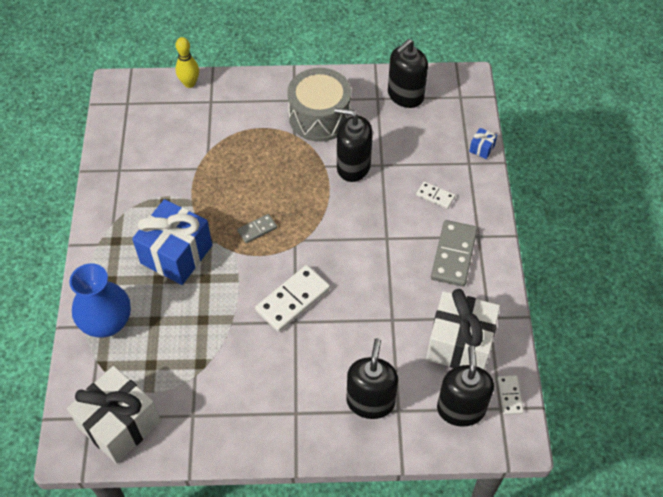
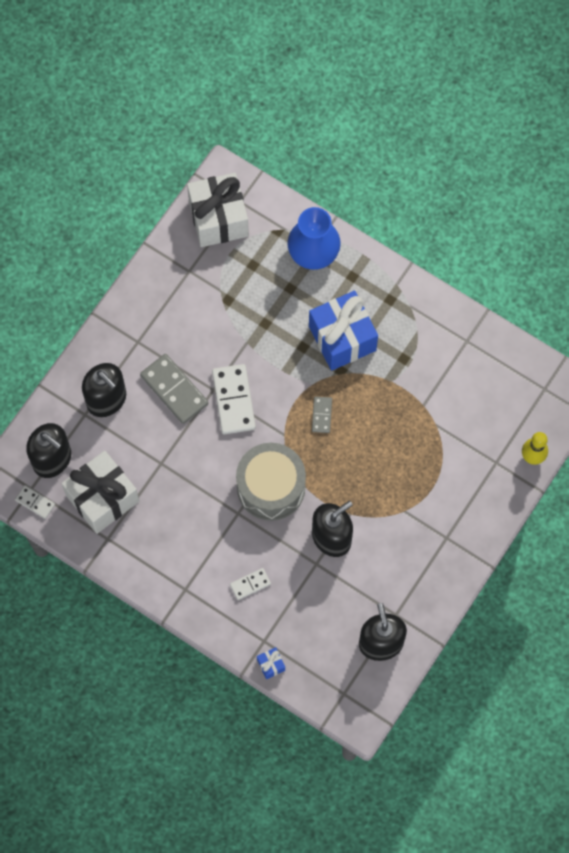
camera: 125 degrees right, 15 degrees up
grey drum [287,68,351,142] -> grey drum moved to [236,443,306,521]
grey domino [431,220,477,287] -> grey domino moved to [140,354,208,424]

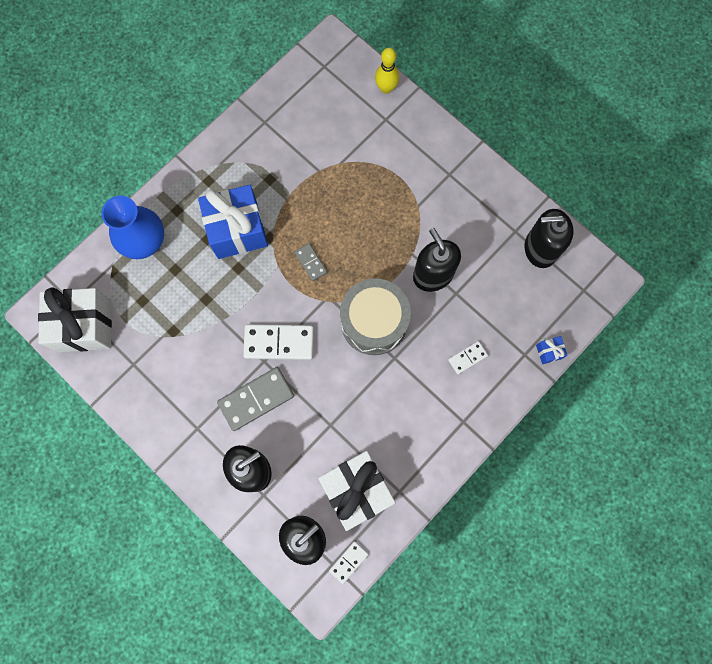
camera: 80 degrees left, 5 degrees up
white domino [230,568,271,600] -> white domino turned 75 degrees clockwise [448,341,488,374]
grey domino [312,396,332,433] -> grey domino turned 45 degrees clockwise [295,243,327,281]

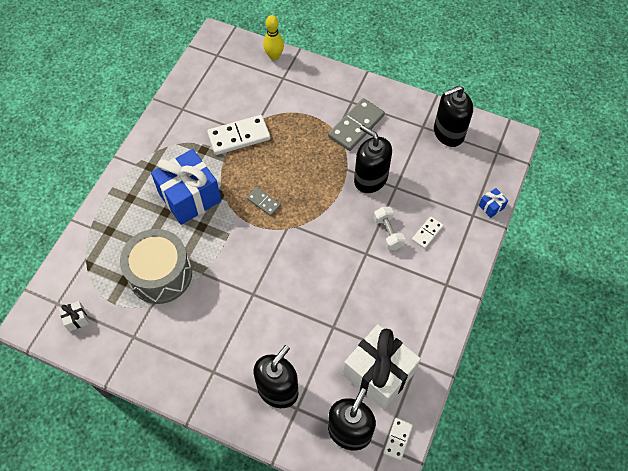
camera: 20 degrees left, 15 degrees down
white gift [38,287,112,352] -> white gift [59,301,89,332], size x0.40
blue vase [102,196,164,259] -> none
grey domino [217,367,294,431] -> grey domino moved to [328,98,385,151]
white domino [243,324,314,360] -> white domino moved to [207,115,270,155]
grey drum [340,278,411,355] -> grey drum moved to [120,229,192,304]
none -> white dumbbell [374,207,405,250]

